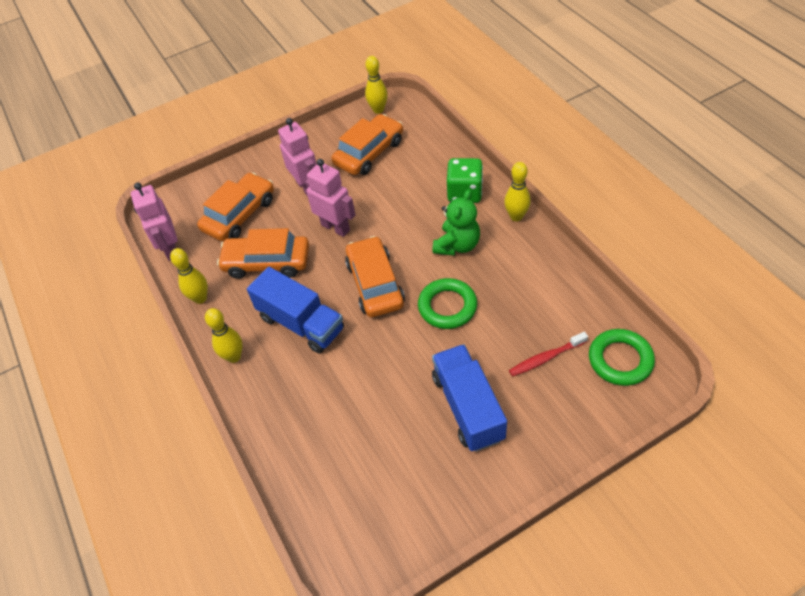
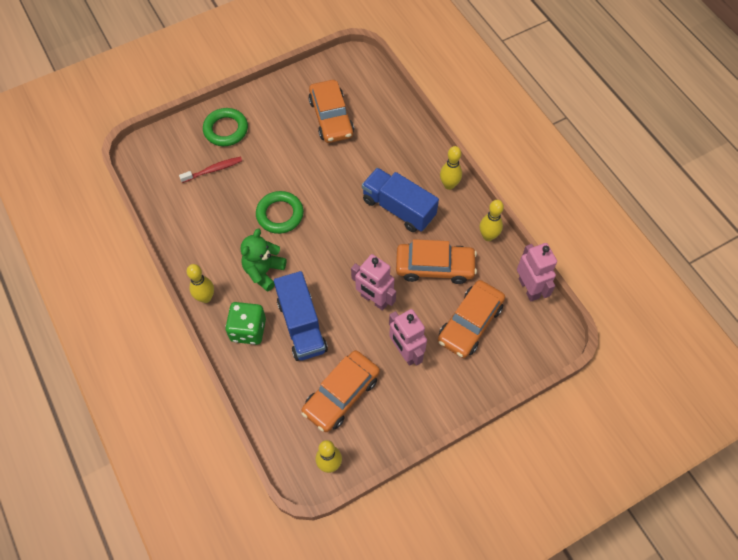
camera: 175 degrees right, 10 degrees up
orange car [345,236,405,317] -> orange car moved to [308,80,354,143]
blue truck [432,344,507,452] -> blue truck moved to [274,271,328,361]
green ring [589,329,655,386] -> green ring moved to [203,108,248,146]

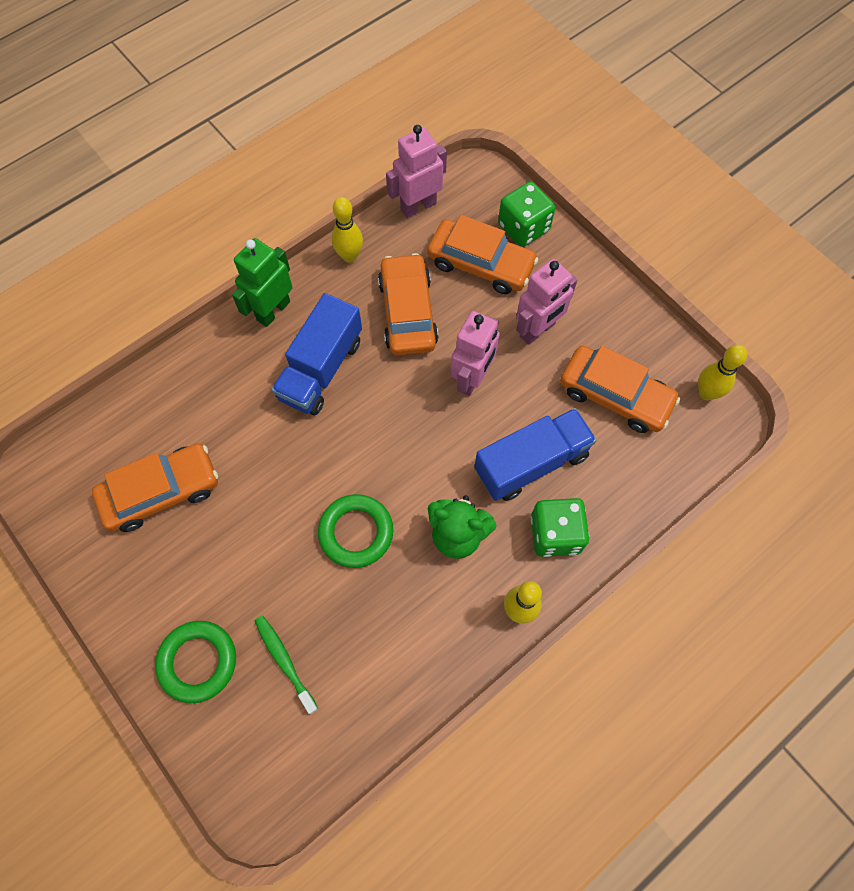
camera: 100 degrees left, 5 degrees up
red toothbrush [179,156,242,183] -> green toothbrush [254,615,318,714]
yellow bowling pin [440,146,462,190] -> green robot [232,238,292,327]
none -> green dice [498,182,555,247]

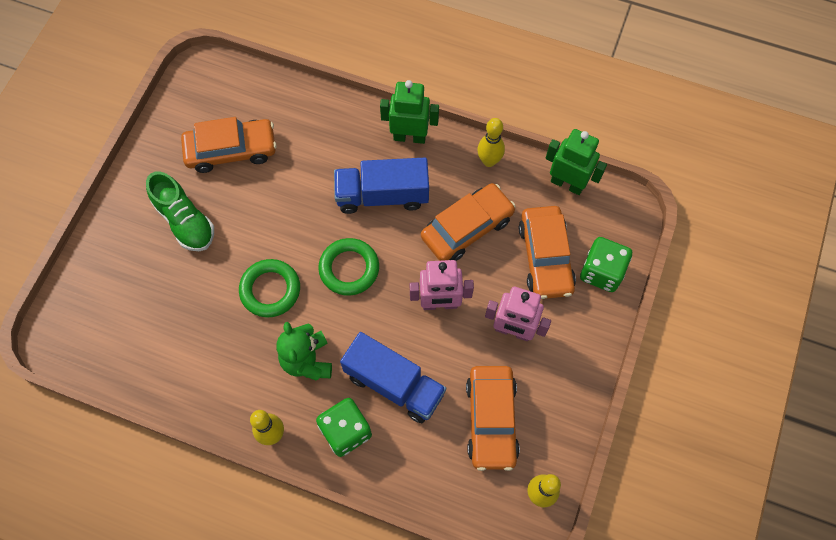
camera: 60 degrees right, 0 degrees up
orange car [92,443,218,532] -> orange car turned 45 degrees counterclockwise [181,117,277,173]
green ring [155,621,236,703] -> green ring moved to [318,238,379,296]
green toothbrush [254,615,318,714] -> none
pink robot [386,125,447,218] -> green robot [546,129,607,195]
none -> green shoe [146,171,214,251]

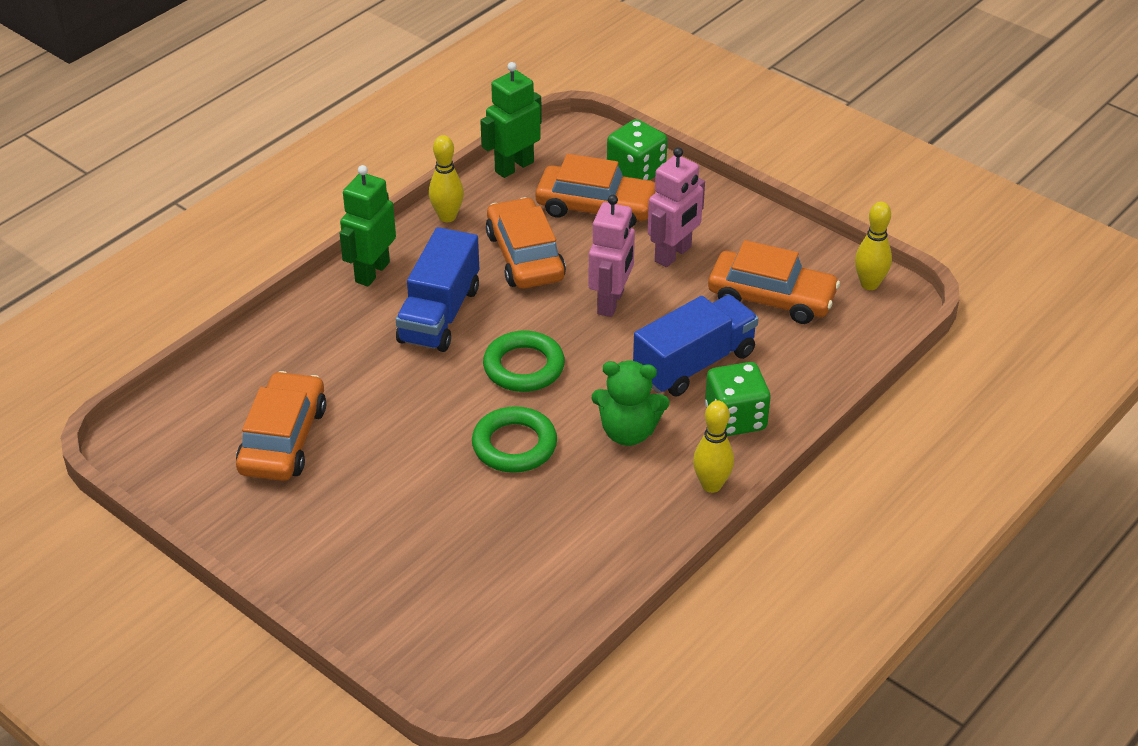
camera: 70 degrees left, 25 degrees down
green shoe [146,171,214,251] -> none

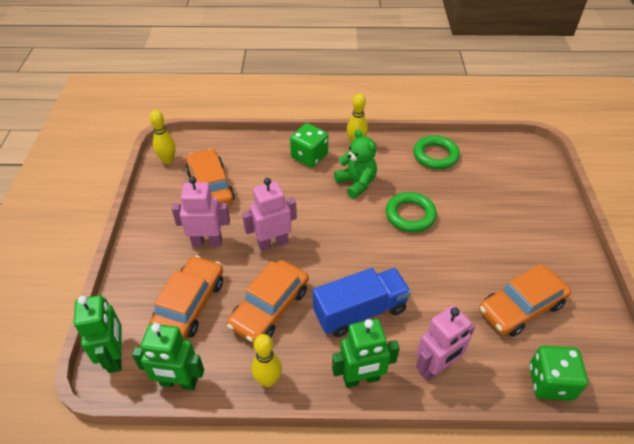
camera: 130 degrees left, 5 degrees up
green ring [483,331,565,392] -> green ring moved to [413,135,460,169]
orange car [536,154,656,227] -> orange car turned 45 degrees clockwise [149,256,223,340]
green dice [607,119,668,180] -> green dice moved to [529,346,588,401]
blue truck [633,295,759,396] -> none
none -> green robot [74,295,122,373]
none -> pink robot [416,305,475,381]

